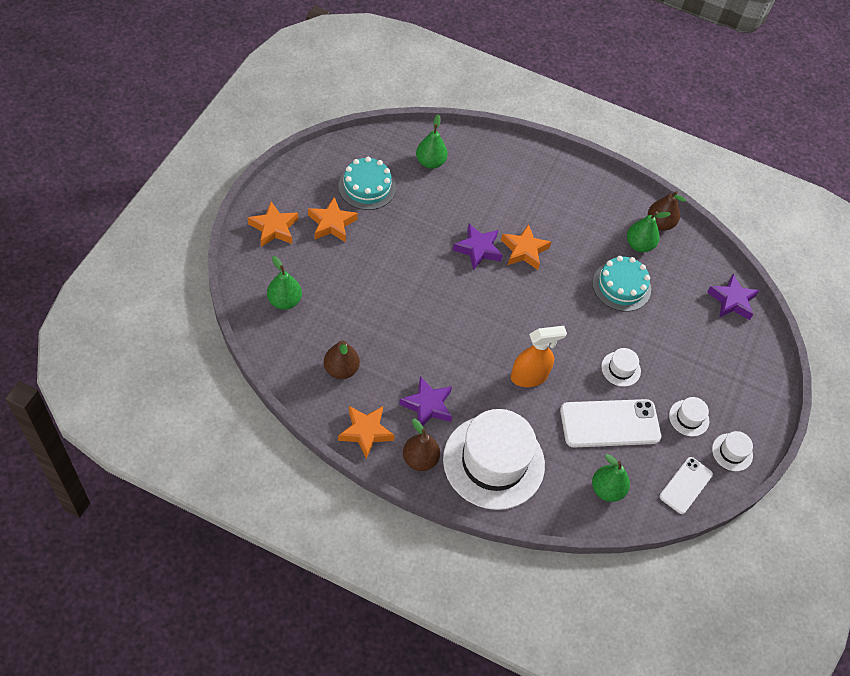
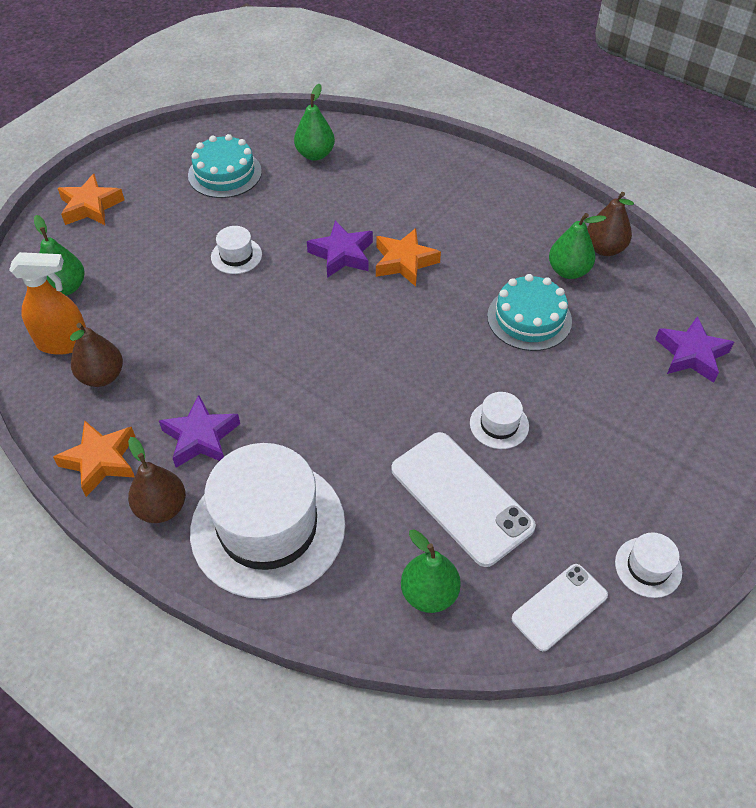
camera: 20 degrees right, 5 degrees down
orange star [308,197,358,242] -> none
orange spray bottle [511,326,567,387] -> orange spray bottle moved to [9,252,86,355]
white phone [560,399,661,447] -> white phone turned 45 degrees clockwise [391,432,536,567]
white hat [669,397,709,437] -> white hat moved to [211,226,262,274]

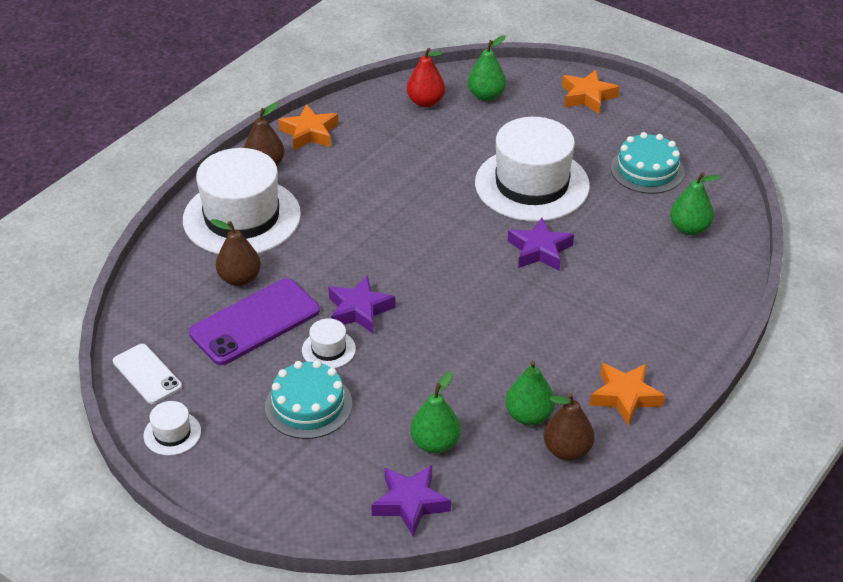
camera: 90 degrees right, 10 degrees down
orange spray bottle [9,252,86,355] -> red pear [407,48,445,108]
brown pear [70,323,123,387] -> brown pear moved to [210,219,261,286]
purple star [159,395,240,468] -> purple star moved to [328,275,396,333]
white hat [211,226,262,274] -> white hat [475,117,590,222], size x2.41
orange star [376,228,441,287] -> orange star moved to [590,363,665,426]
white phone [391,432,536,567] -> purple phone [189,278,320,365]
green pear [401,530,461,613] -> green pear moved to [410,371,461,454]
turquoise cake [487,274,572,351] -> turquoise cake moved to [265,360,352,439]

